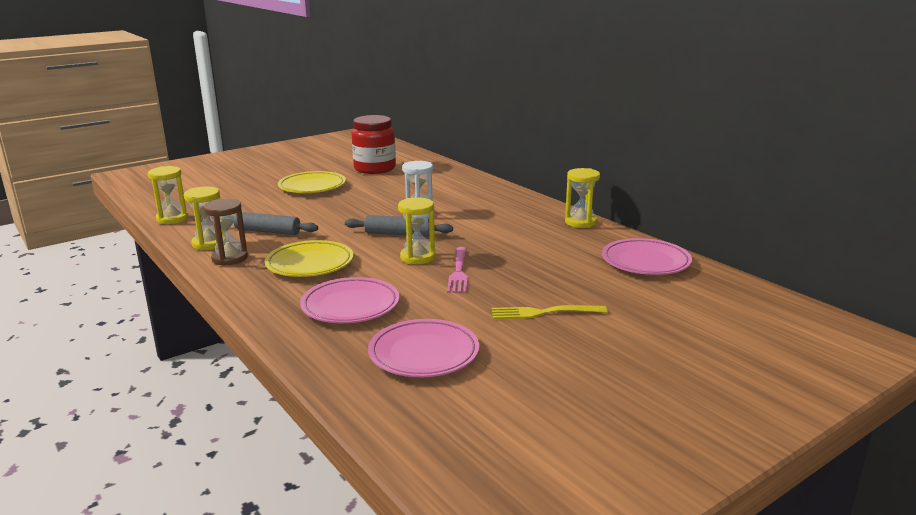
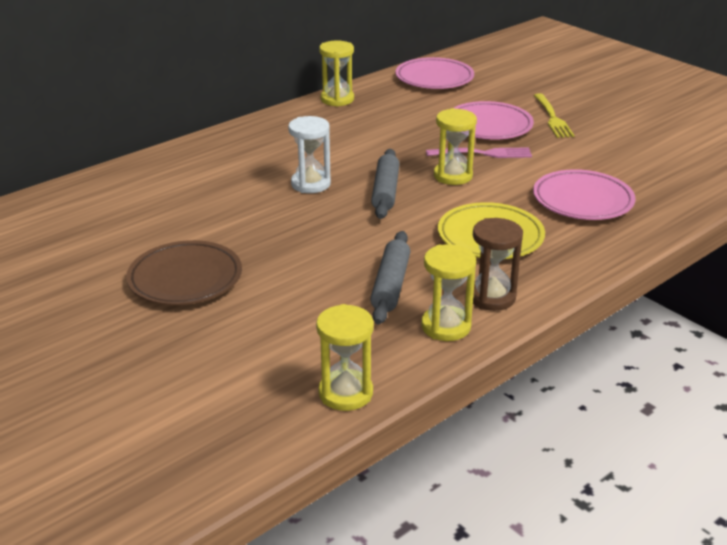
camera: 95 degrees left, 10 degrees up
yellow plate [278,171,346,193] -> brown plate [126,240,242,305]
red jar [352,115,396,174] -> none
pink plate [368,319,479,377] -> pink plate moved to [454,101,534,140]

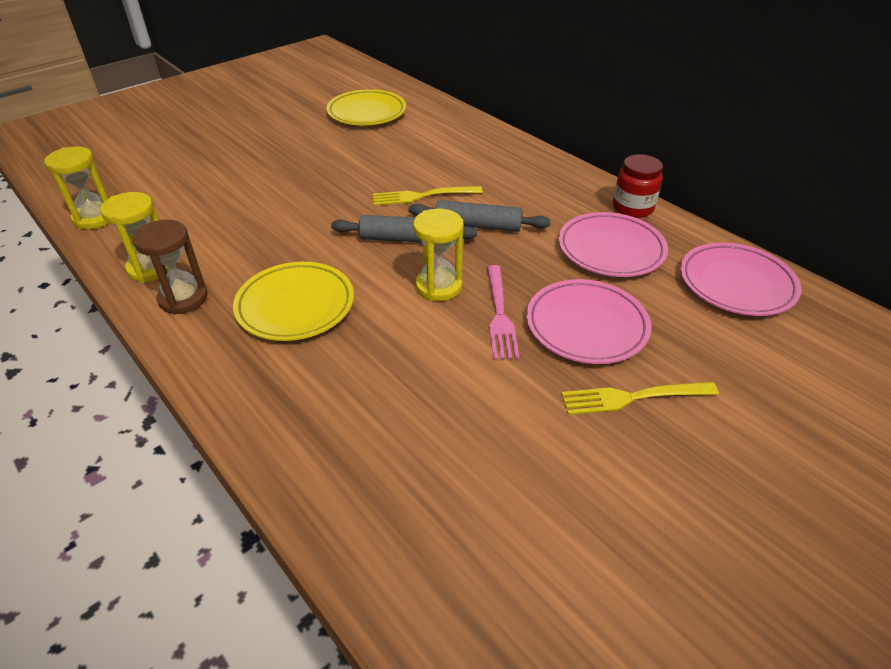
camera: 90 degrees right, 10 degrees up
brown plate [126,240,242,305] -> none
white hourglass [288,116,331,193] -> yellow fork [373,186,483,206]
yellow hourglass [319,40,354,107] -> red jar [613,154,663,218]
grey rolling pin [370,231,410,324] -> grey rolling pin moved to [408,200,551,232]
pink plate [533,169,635,220] -> pink plate moved to [558,212,668,277]
none -> yellow plate [326,89,406,125]

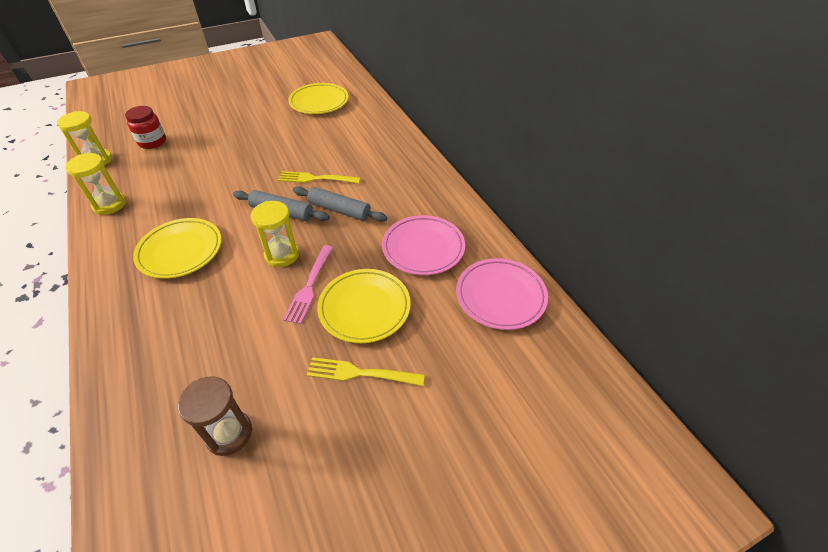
camera: 15 degrees right, 5 degrees up
brown hourglass [133,220,208,315] -> brown hourglass moved to [178,376,252,456]
pink plate [526,279,652,364] -> yellow plate [317,269,411,343]
red jar [613,154,663,218] -> red jar moved to [125,106,166,149]

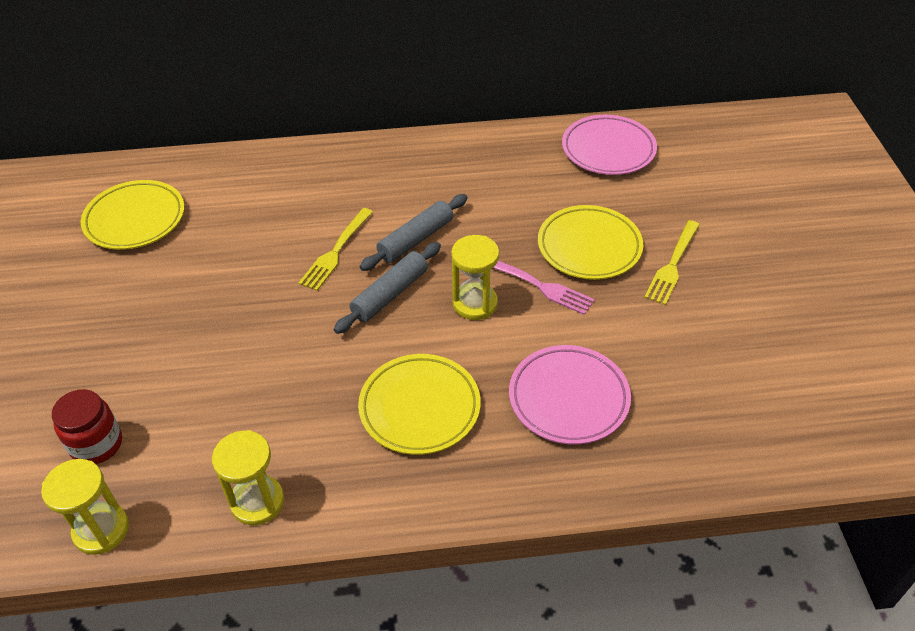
camera: 70 degrees left, 0 degrees up
brown hourglass [178,376,252,456] -> none
pink plate [382,215,465,275] -> pink plate moved to [509,345,631,445]

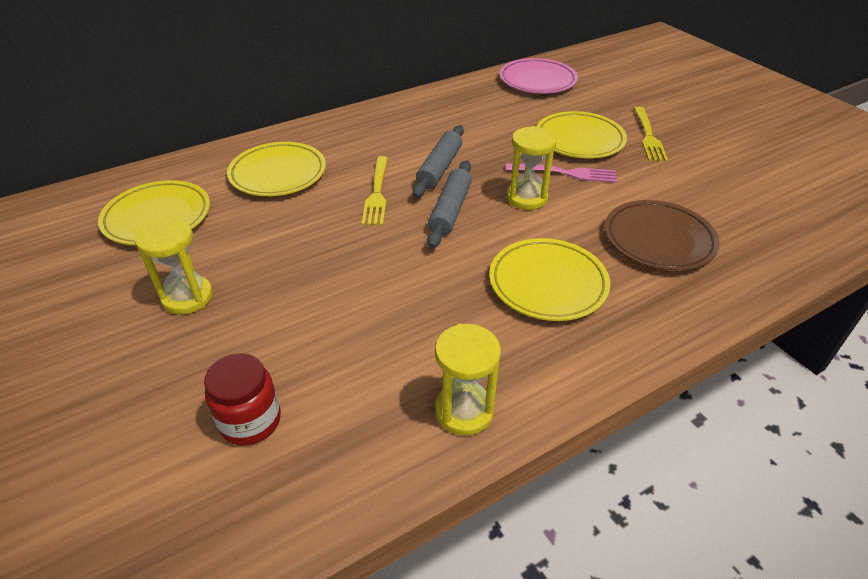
camera: 25 degrees left, 5 degrees down
yellow hourglass [41,459,129,555] -> yellow hourglass moved to [134,217,213,314]
pink plate [509,345,631,445] -> brown plate [605,200,720,271]
none -> yellow plate [227,142,326,196]

